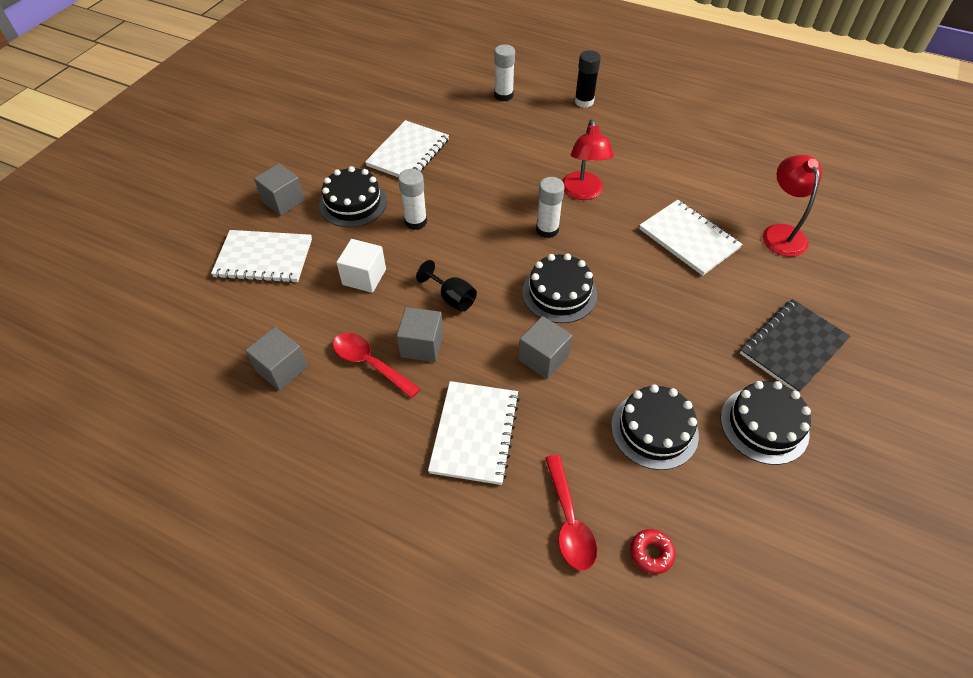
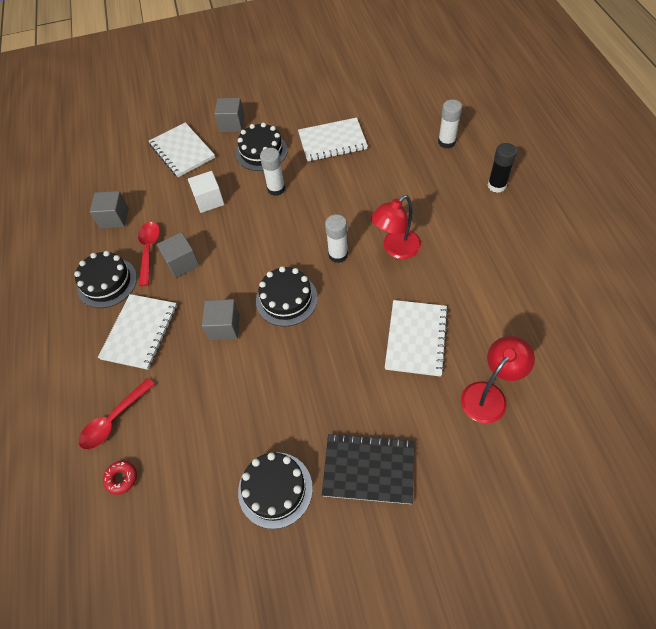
camera: 55 degrees right, 5 degrees up
black goblet [416,260,477,312] -> none
white notebook [428,381,520,485] -> white notebook turned 45 degrees counterclockwise [98,294,177,370]
black cake [611,384,699,470] -> black cake moved to [74,251,137,308]

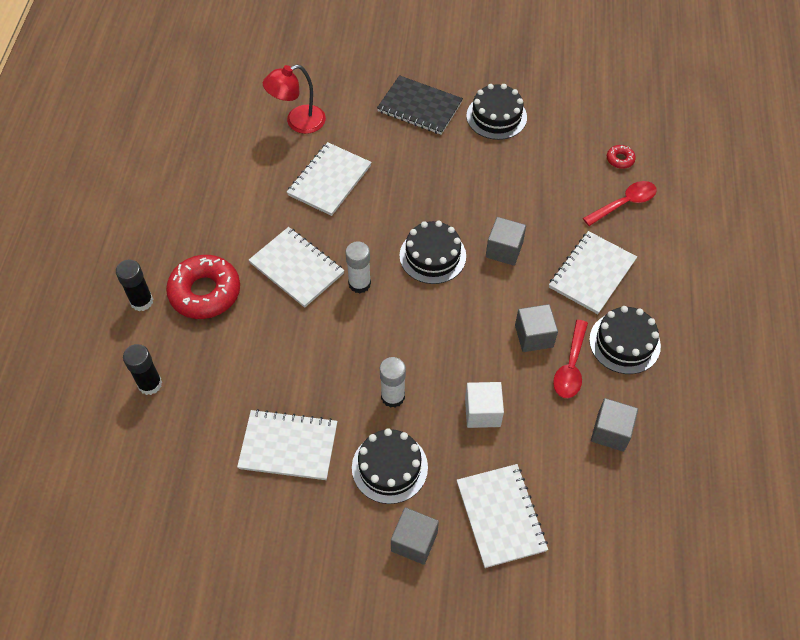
camera: 165 degrees left, 0 degrees up
red lamp [371,195,421,259] -> white notebook [249,227,344,308]
white glue stick [438,99,462,148] -> black glue stick [123,344,162,395]
none -> red donut [166,255,240,319]

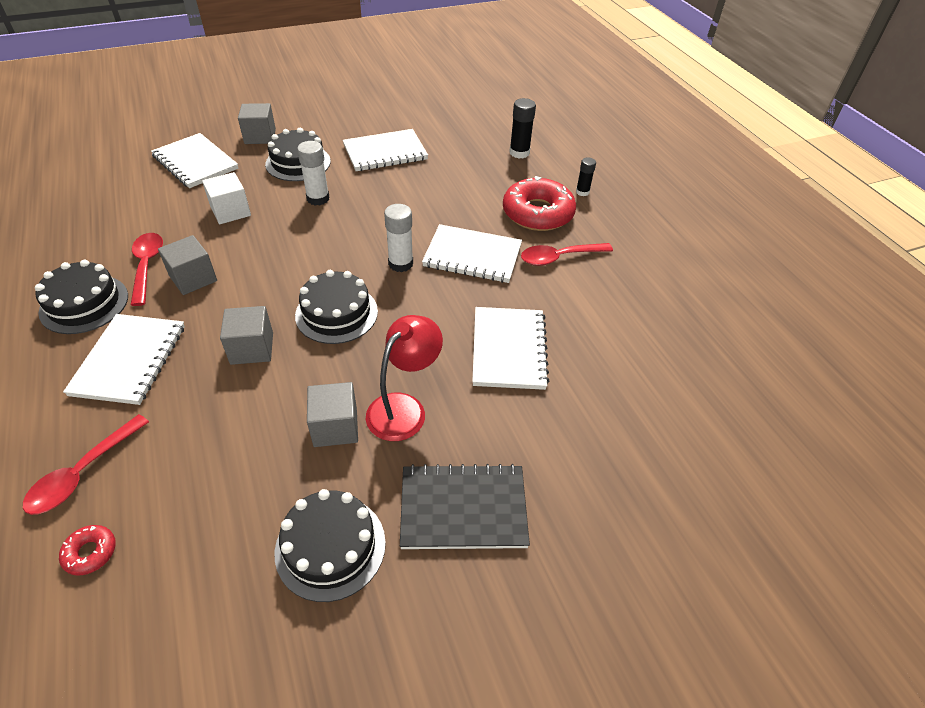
camera: 150 degrees right, 10 degrees down
black glue stick [116,260,153,311] -> black glue stick [576,157,596,196], size x0.63
red lamp [263,65,326,134] -> red lamp moved to [366,315,443,441]
grey cube [591,398,638,452] -> grey cube moved to [307,382,358,447]
none -> red spoon [521,243,613,266]

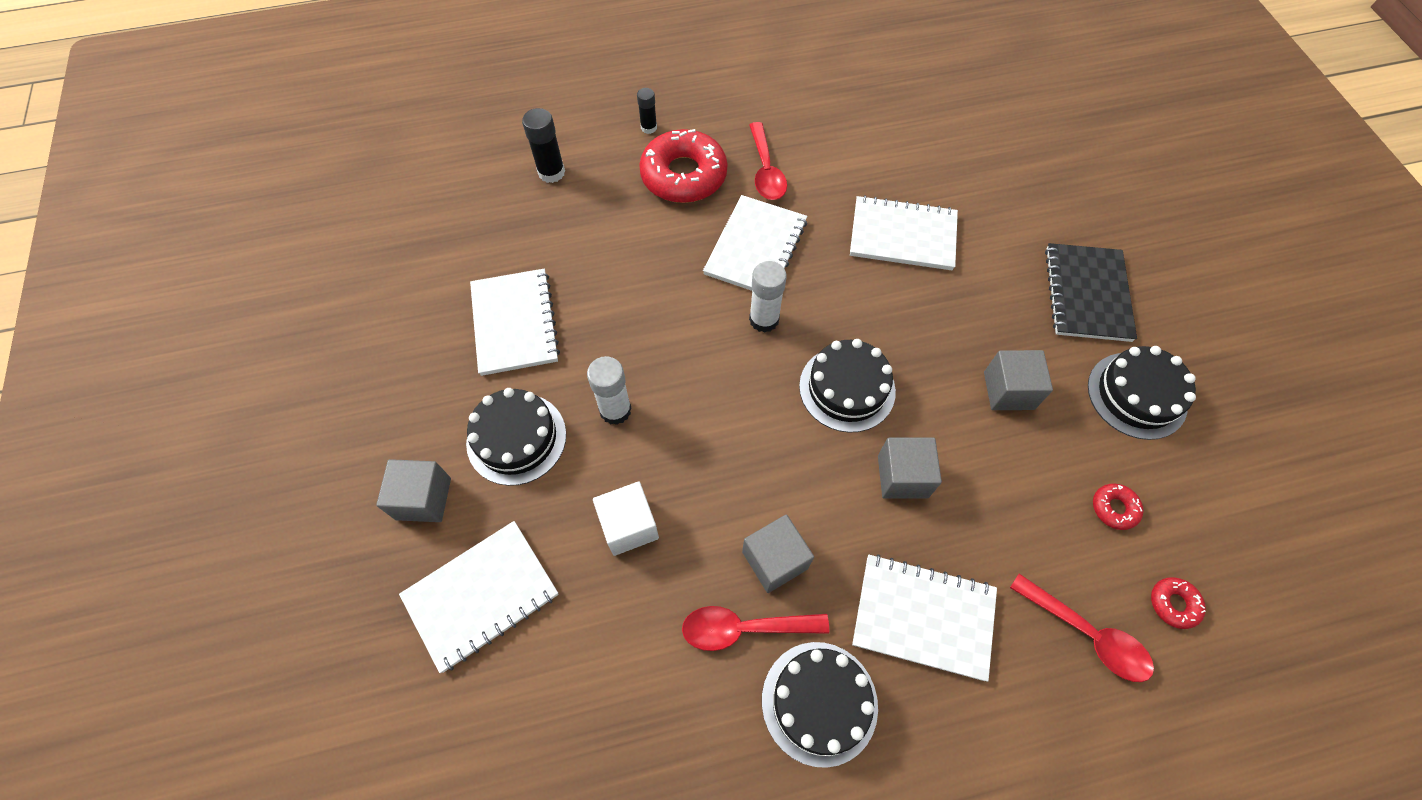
camera: 80 degrees left, 15 degrees up
red lamp [366,315,443,441] -> none
none -> red donut [1093,484,1144,530]

